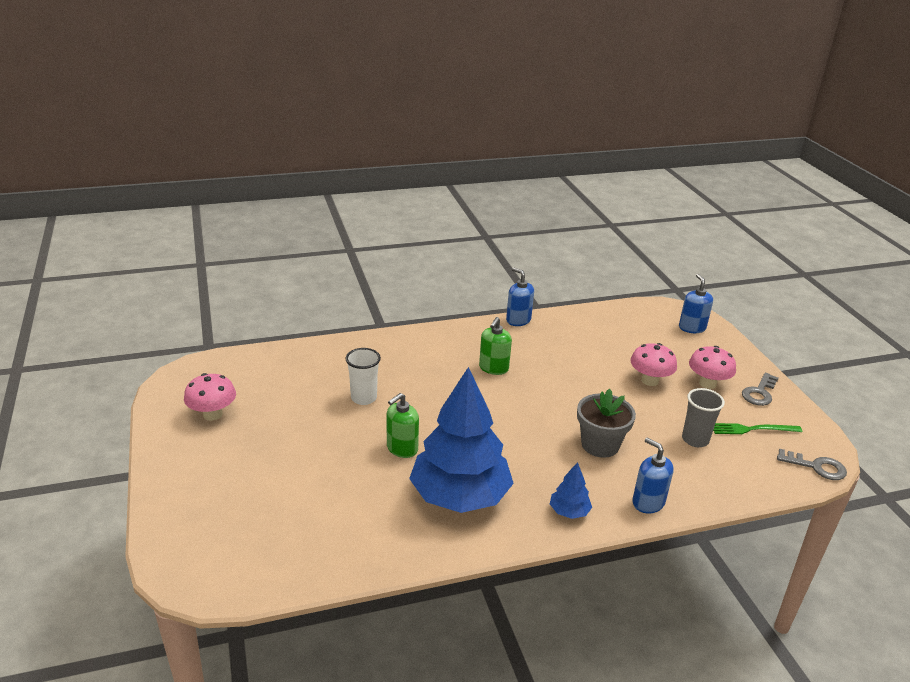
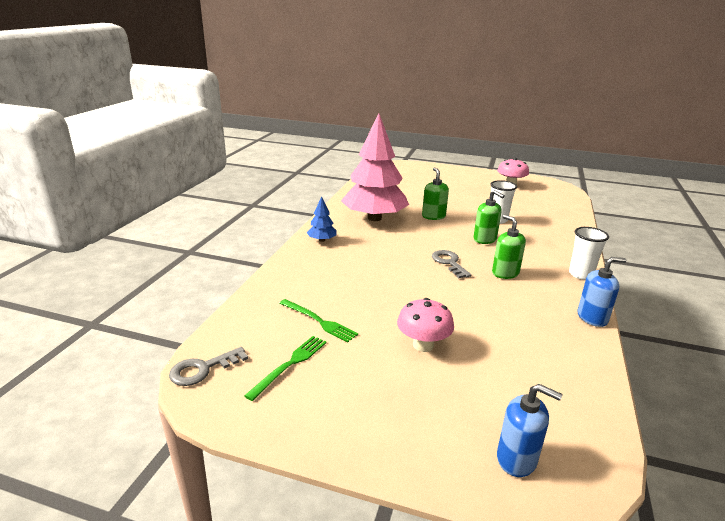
camera: 125 degrees right, 5 degrees down
blue tree [409,367,514,513] -> pink tree [341,113,409,221]
grey flower pot [577,389,636,458] -> none
blue soap dispenser [632,438,673,514] -> none
grey cup [682,388,725,447] -> green fork [279,299,358,343]
pink mushroom [689,346,736,389] -> none
grey key [742,373,779,406] -> grey key moved to [432,250,471,278]
none -> green soap dispenser [473,190,505,244]
none -> white cup [569,227,609,280]

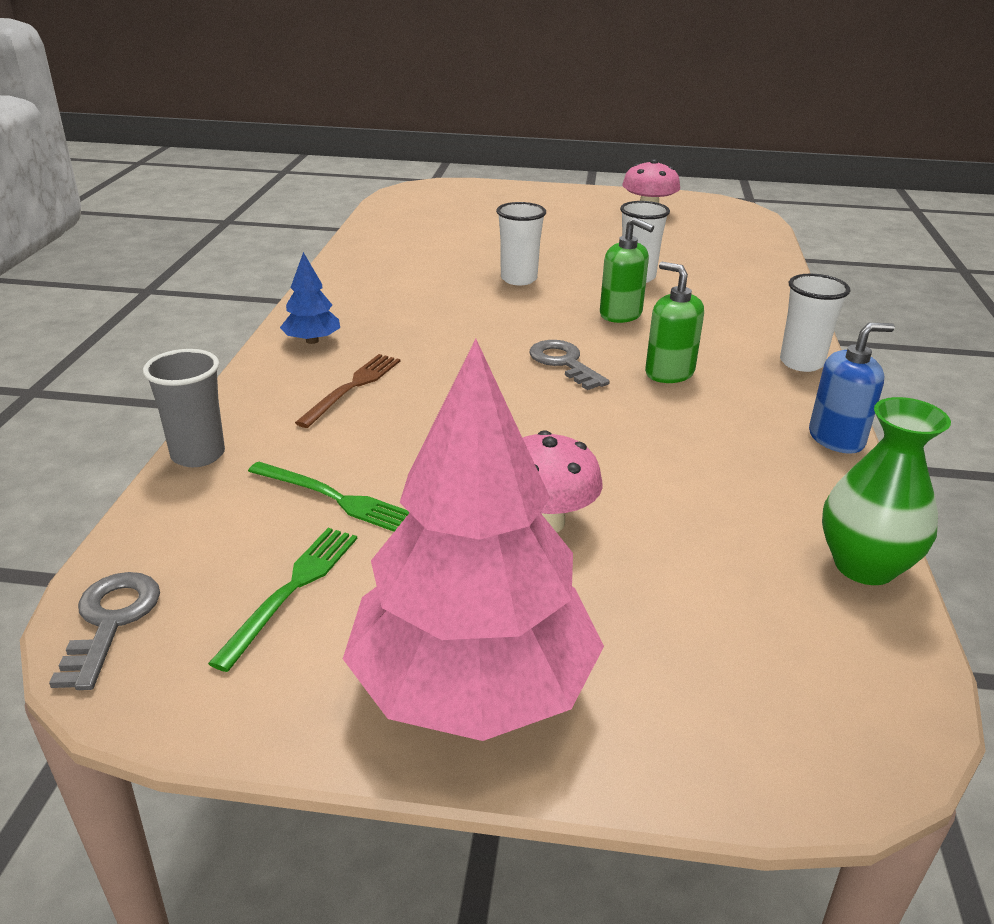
camera: 10 degrees left, 5 degrees up
grey key [169,347,248,386] -> grey key turned 135 degrees clockwise [49,572,160,690]
pink tree [341,113,409,221] -> pink tree moved to [343,339,604,741]
green soap dispenser [422,167,449,220] -> white cup [496,202,546,285]
blue soap dispenser [497,384,562,477] -> none
none -> grey cup [143,349,225,467]
none -> brown fork [295,354,400,428]
none -> green vase [822,397,951,585]

